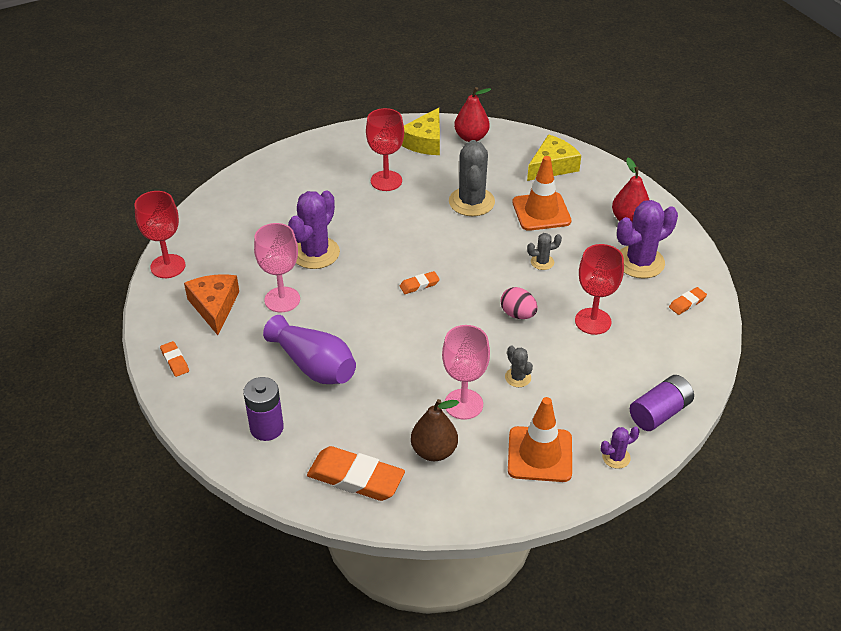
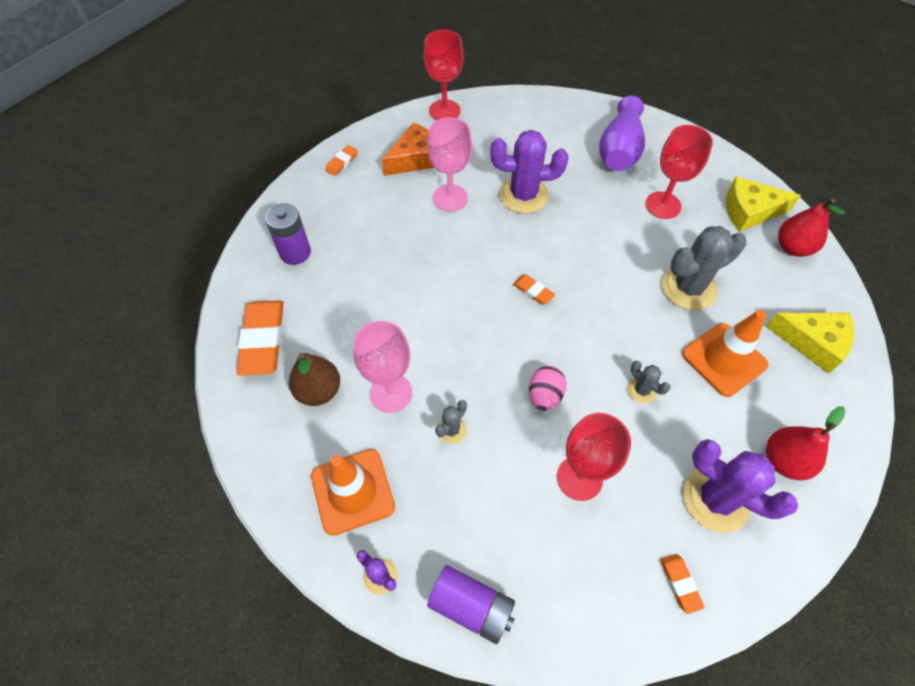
camera: 65 degrees right, 15 degrees up
purple vase [263,315,356,384] -> purple vase moved to [599,96,645,171]
orange eraser [669,287,707,315] -> orange eraser turned 45 degrees clockwise [660,554,705,614]

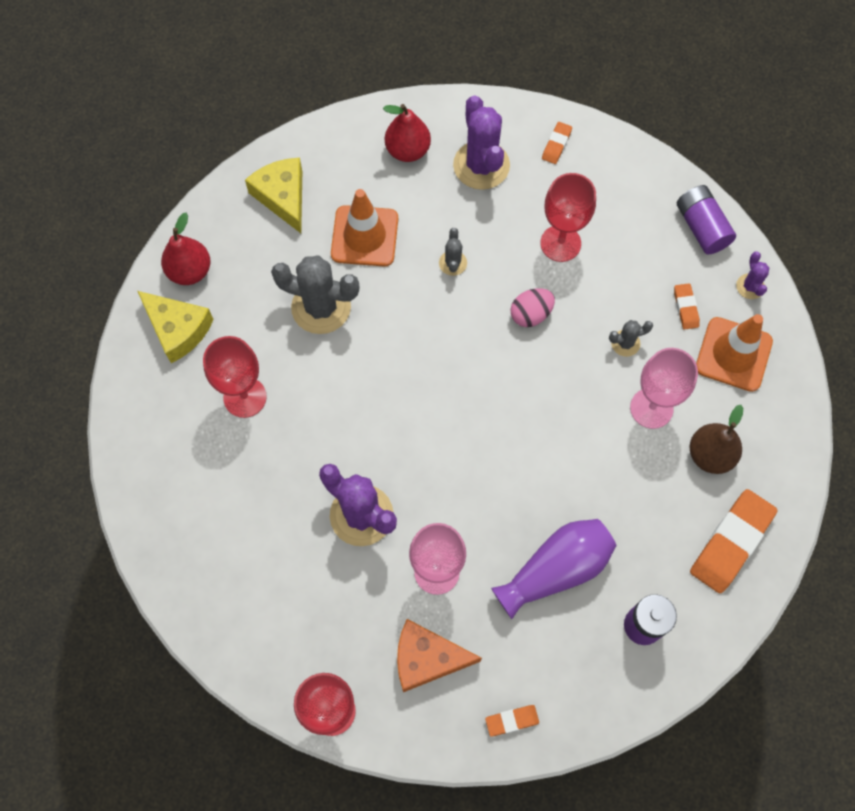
camera: 140 degrees left, 10 degrees up
orange eraser [513,275,555,305] -> orange eraser moved to [674,283,700,330]
purple vase [599,96,645,171] -> purple vase moved to [491,519,617,619]

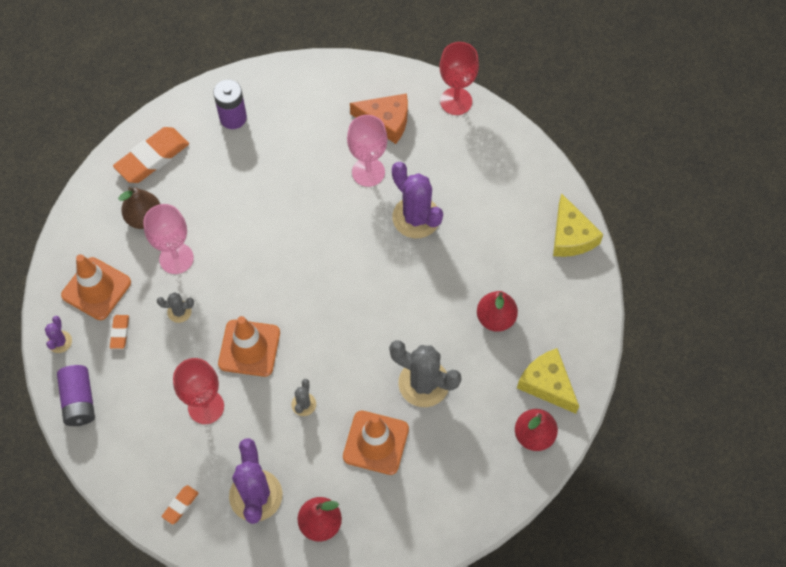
camera: 170 degrees left, 5 degrees down
red goblet [203,336,267,418] -> red pear [477,291,518,332]
yellow cheese [245,158,302,233] -> yellow cheese moved to [553,193,604,257]
orange eraser [485,705,539,737] -> none
purple vase [491,519,617,619] -> none
pink egg [510,288,555,327] -> orange traffic cone [218,316,280,377]

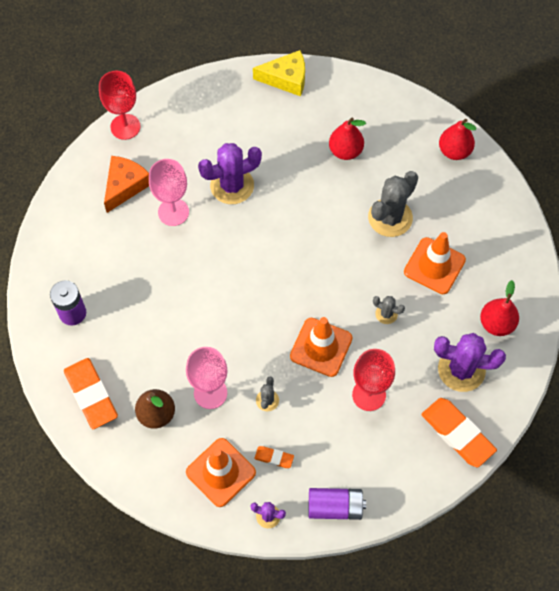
camera: 75 degrees left, 0 degrees up
orange eraser [161,485,199,525] -> orange eraser [421,398,497,467], size x2.08
yellow cheese [517,348,579,414] -> none

